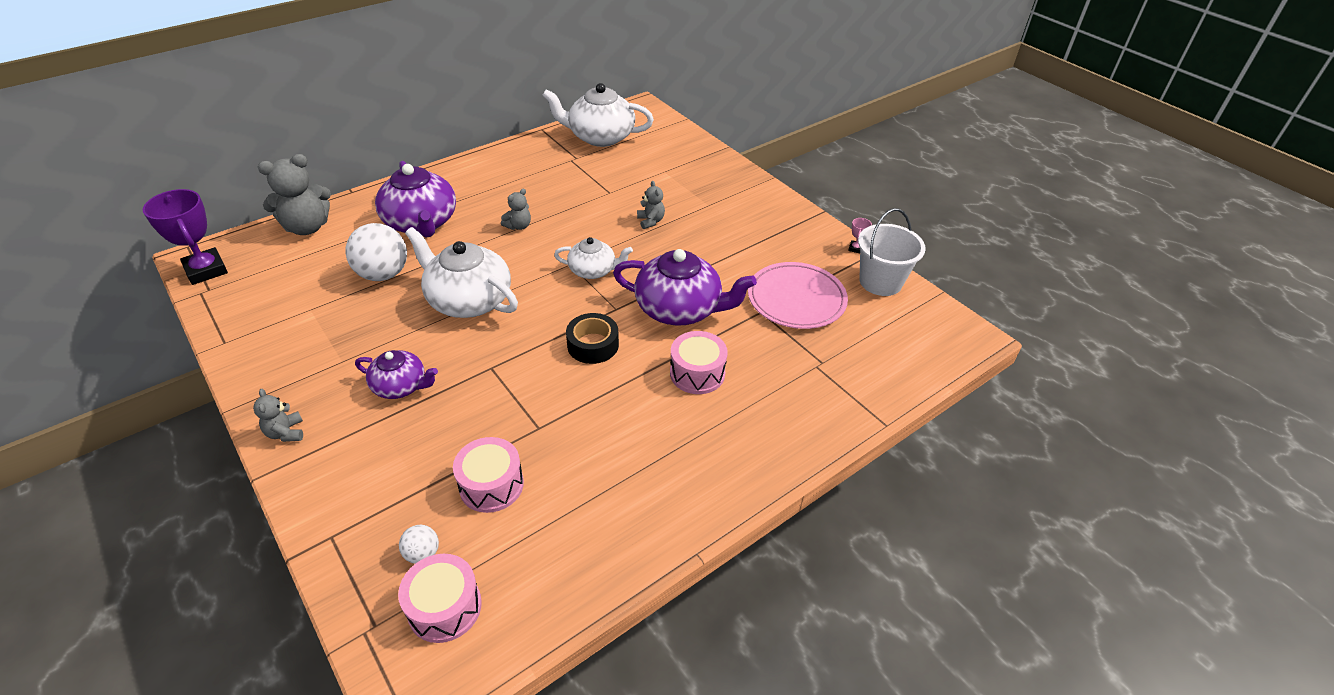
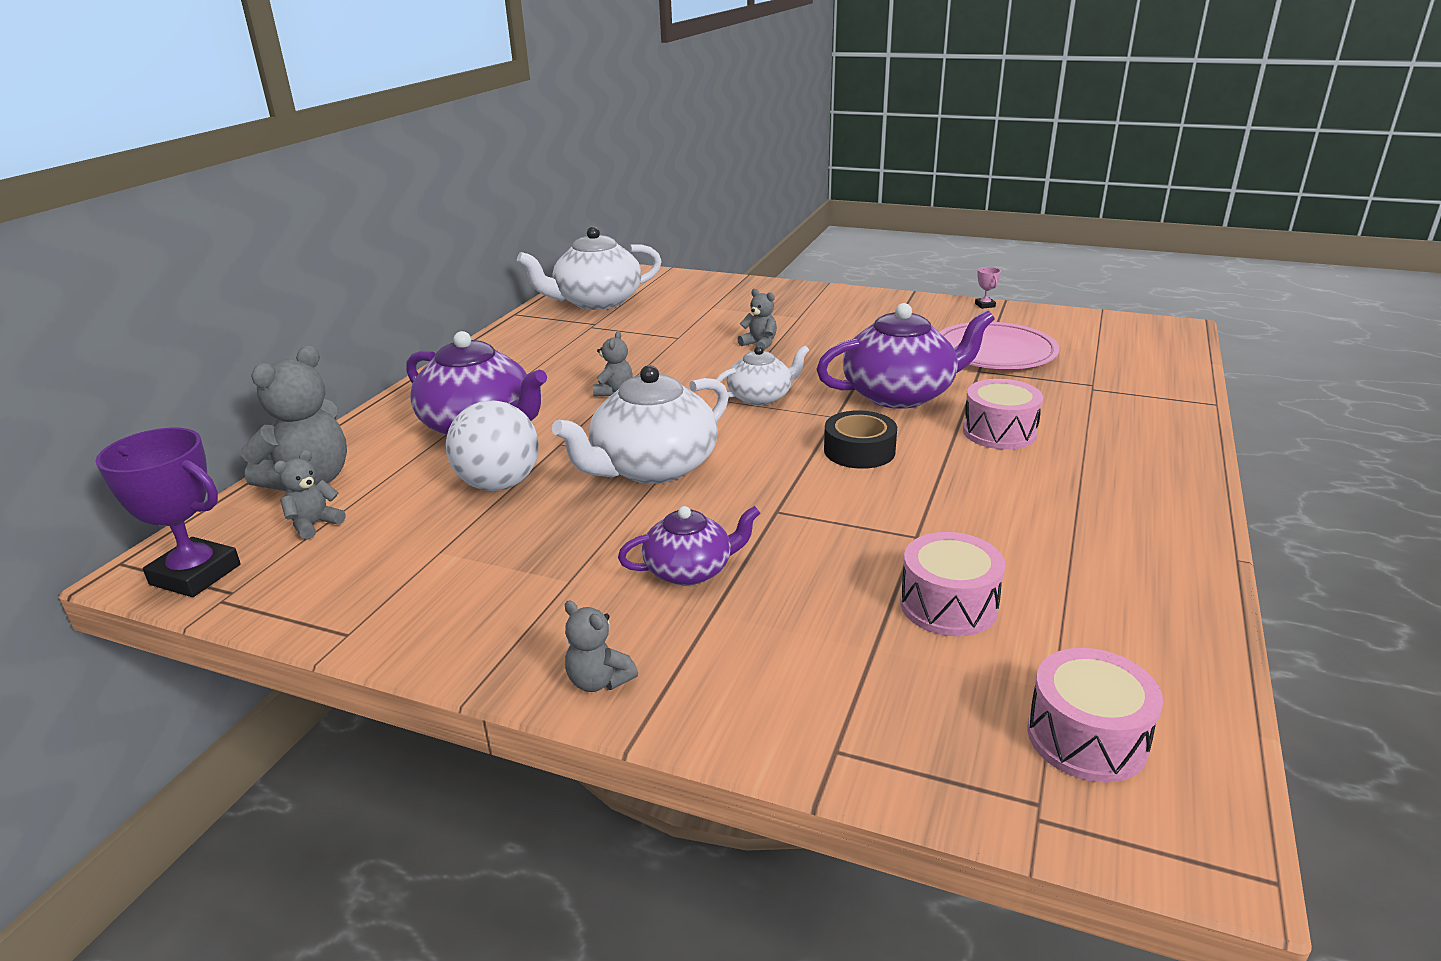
camera: 30 degrees left, 15 degrees down
white ball [399,525,439,564] -> none
white teapot [405,227,518,318] -> white teapot turned 45 degrees counterclockwise [552,365,729,484]
white bucket [858,208,926,296] -> none
none -> grey teddy bear [274,450,345,540]

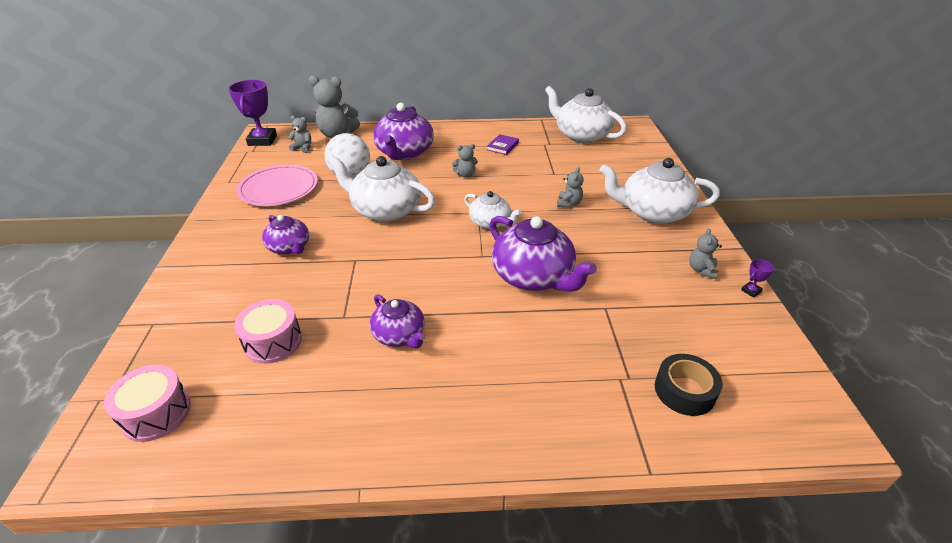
camera: 65 degrees right, 10 degrees up
grey teddy bear [565,601,638,692] -> grey teddy bear moved to [689,228,722,279]
black tape [824,410,897,469] -> black tape moved to [655,354,722,416]
pink plate [940,322,1059,369] -> pink plate moved to [236,165,318,206]
pink drum [963,379,1043,450] -> none
pink trophy [975,267,1001,309] -> purple trophy [741,259,774,298]
none -> purple teapot [370,295,425,348]
none -> purple book [487,134,519,155]
none -> white teapot [599,158,720,224]

